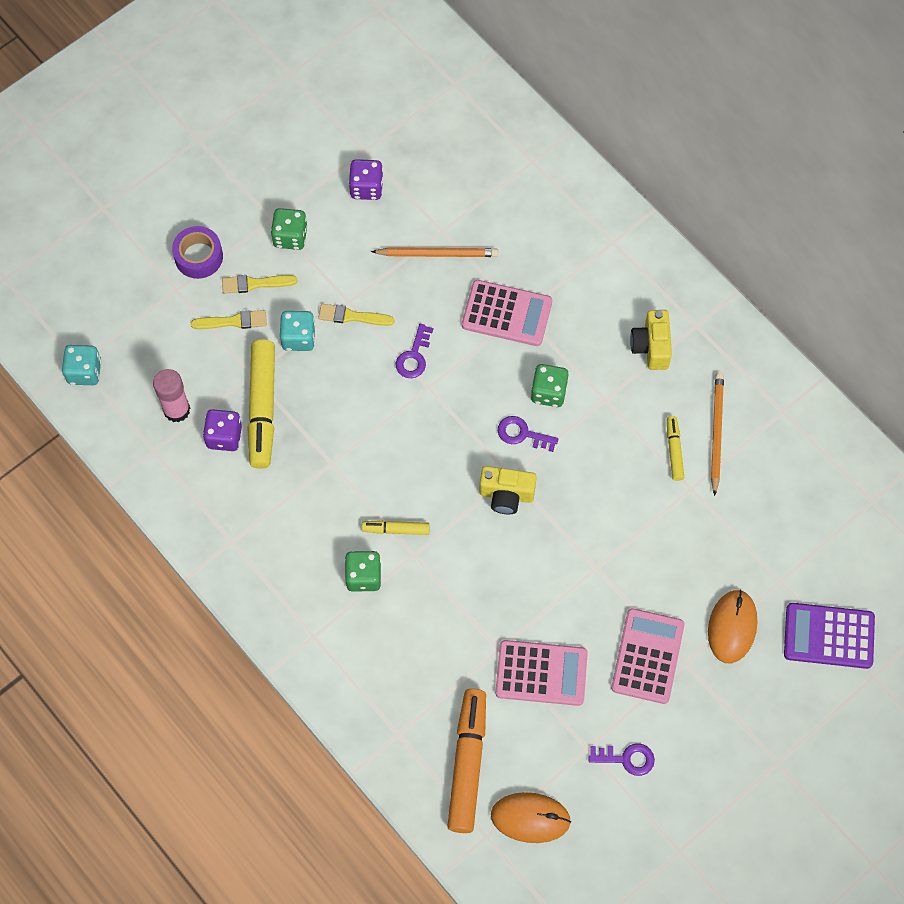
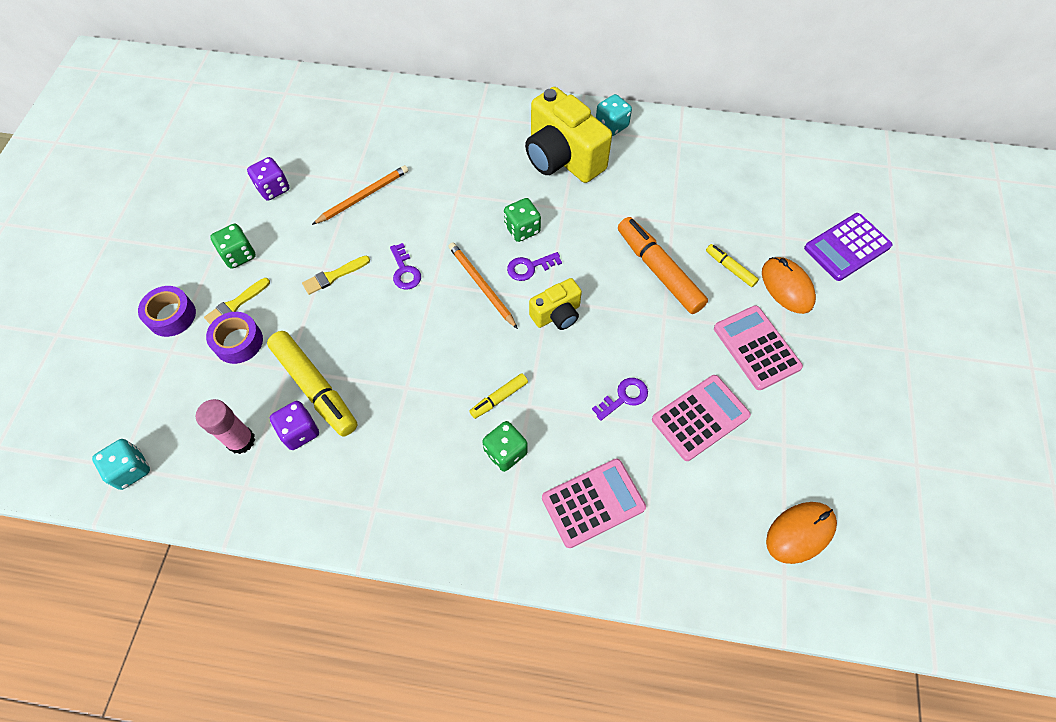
camera: 40 degrees left, 5 degrees down
yellow brush [191,310,267,329] -> purple tape [206,312,263,364]
turquoise dice [280,311,316,351] -> turquoise dice moved to [596,94,632,136]
orange marker [447,689,486,833] -> orange marker moved to [618,217,708,314]
pink calculator [462,280,552,346] -> pink calculator moved to [542,459,646,548]
purple key [589,743,655,776] -> purple key moved to [592,378,648,421]
yellow camera [630,310,672,370] -> yellow camera [525,87,612,183], size x1.87
yellow marker [667,416,684,481] -> yellow marker moved to [706,244,759,287]
orange pencil [711,373,724,496] -> orange pencil moved to [448,242,518,329]

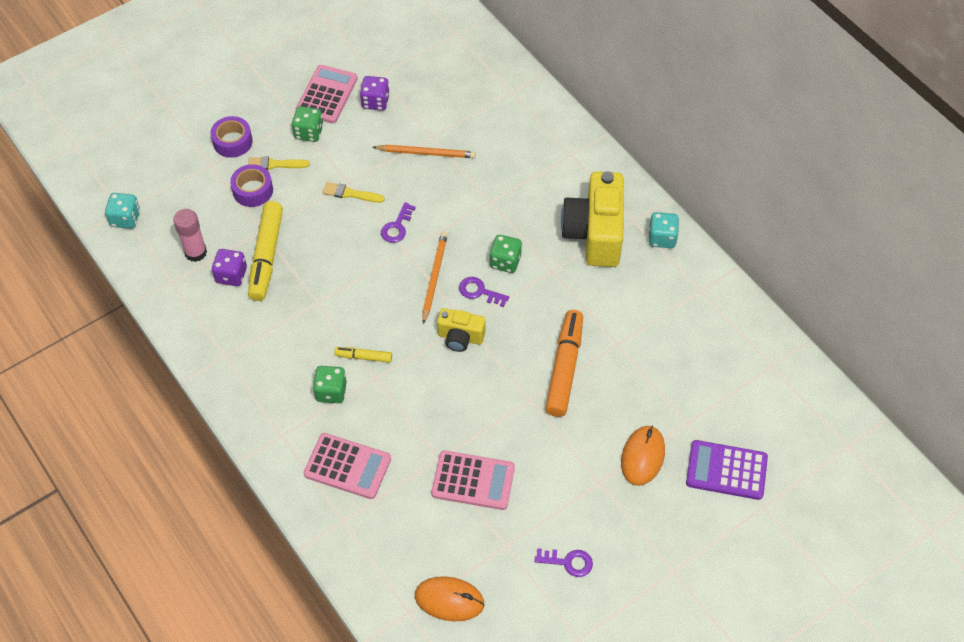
camera: 45 degrees right, 5 degrees down
purple key [592,378,648,421] -> purple key moved to [534,548,593,577]
yellow marker [706,244,759,287] -> none
pink calculator [714,305,803,390] -> pink calculator moved to [296,65,358,123]

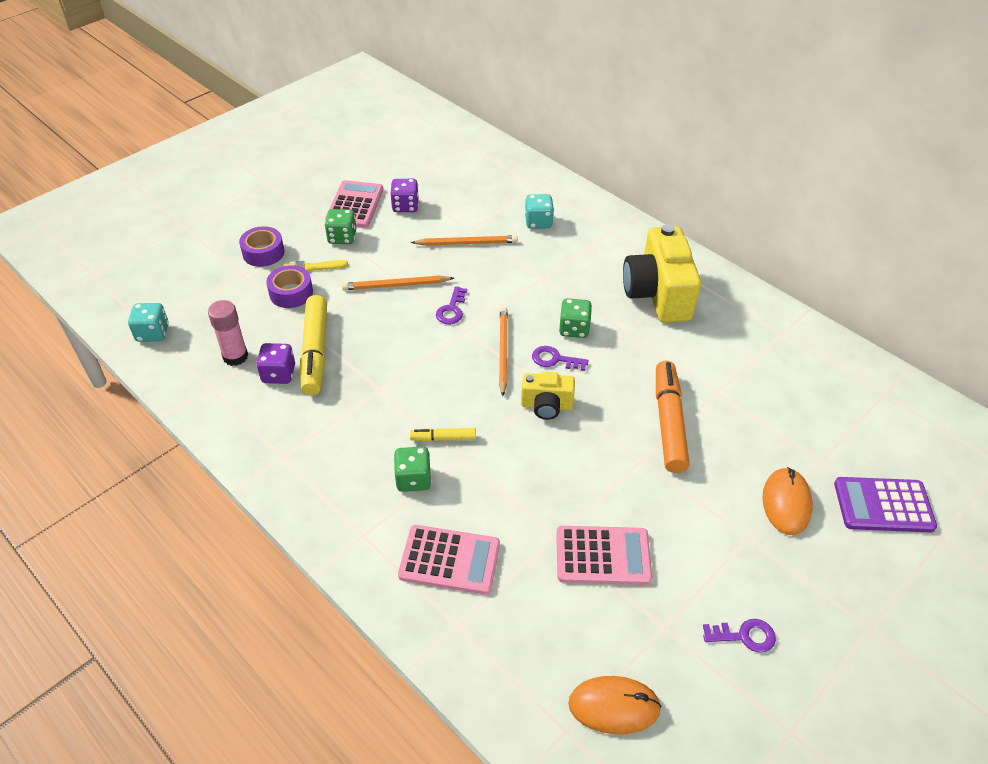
camera: 10 degrees left, 10 degrees down
yellow brush [322,182,385,203] -> orange pencil [342,276,454,290]
turquoise dice [649,212,679,248] -> turquoise dice moved to [525,194,554,229]

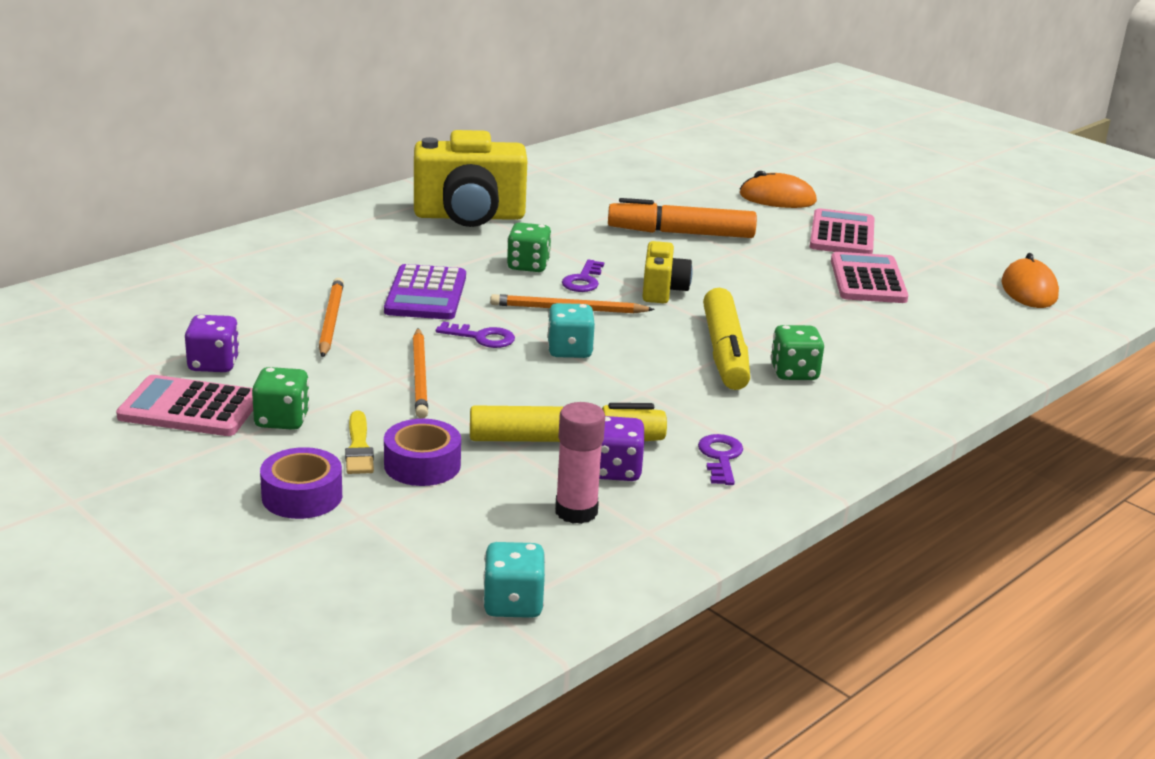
camera: 90 degrees left, 20 degrees down
pink calculator [398,525,500,595] -> pink calculator moved to [810,208,875,254]
yellow marker [410,428,476,442] -> yellow marker [703,288,750,390], size x2.01
turquoise dice [525,194,554,229] -> turquoise dice moved to [547,303,595,358]
purple key [703,619,776,653] -> purple key moved to [698,434,743,485]
purple calculator [834,477,937,533] -> purple calculator moved to [384,264,466,320]

